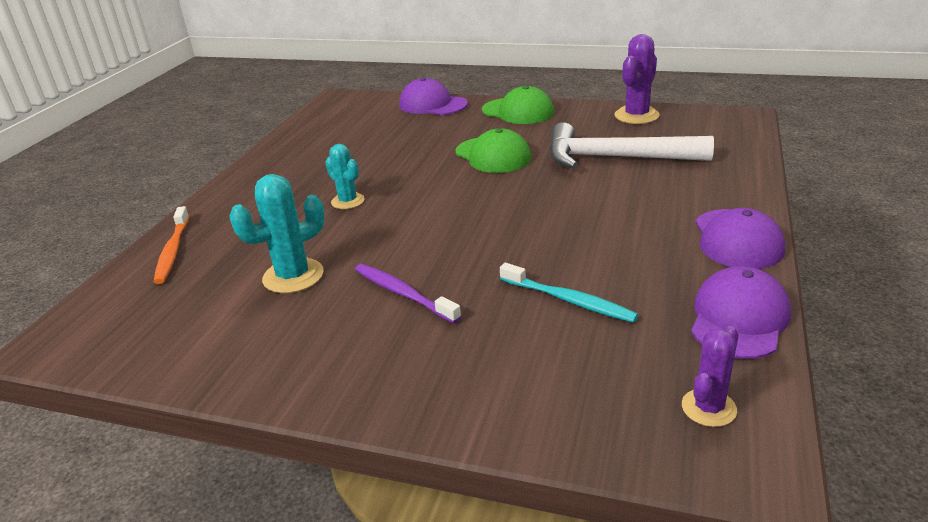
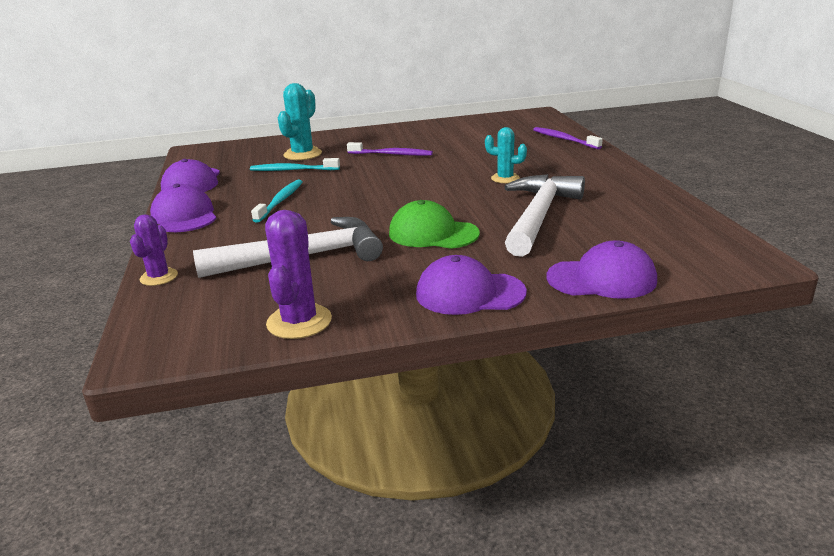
camera: 150 degrees right, 5 degrees down
orange toothbrush [154,206,189,284] -> purple toothbrush [533,127,603,149]
turquoise cactus [229,174,325,293] -> turquoise cactus moved to [278,83,322,160]
green cap [482,85,554,124] -> purple cap [416,255,527,315]
purple cactus [682,326,739,427] -> purple cactus moved to [130,214,178,286]
none -> turquoise toothbrush [251,180,303,223]
none -> white hammer [504,174,585,257]

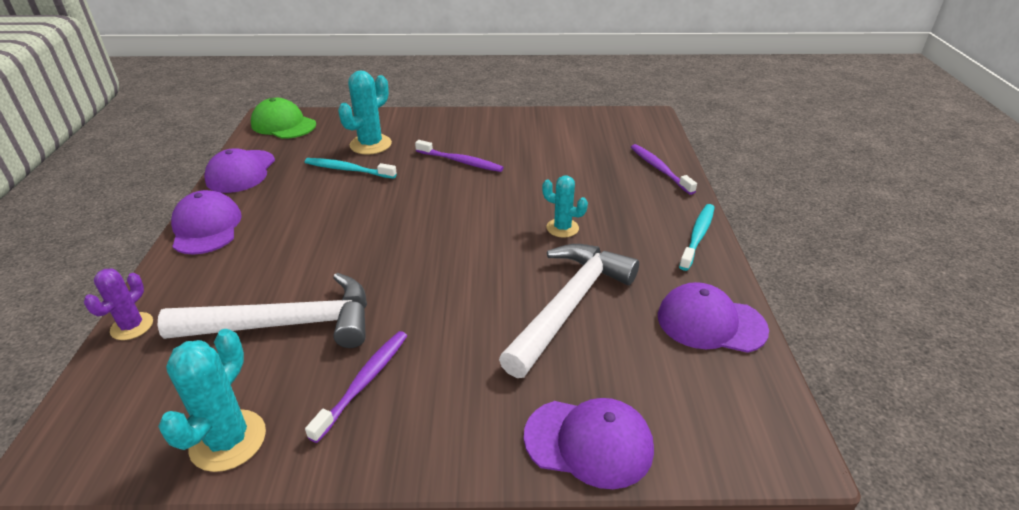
camera: 10 degrees right, 10 degrees up
turquoise toothbrush [251,180,303,223] -> turquoise toothbrush moved to [679,204,715,271]
purple cactus [265,210,332,339] -> turquoise cactus [158,329,266,472]
green cap [389,200,480,249] -> green cap moved to [251,98,316,139]
purple cap [416,255,527,315] -> purple cap moved to [658,282,769,353]
none -> purple toothbrush [305,331,407,443]

